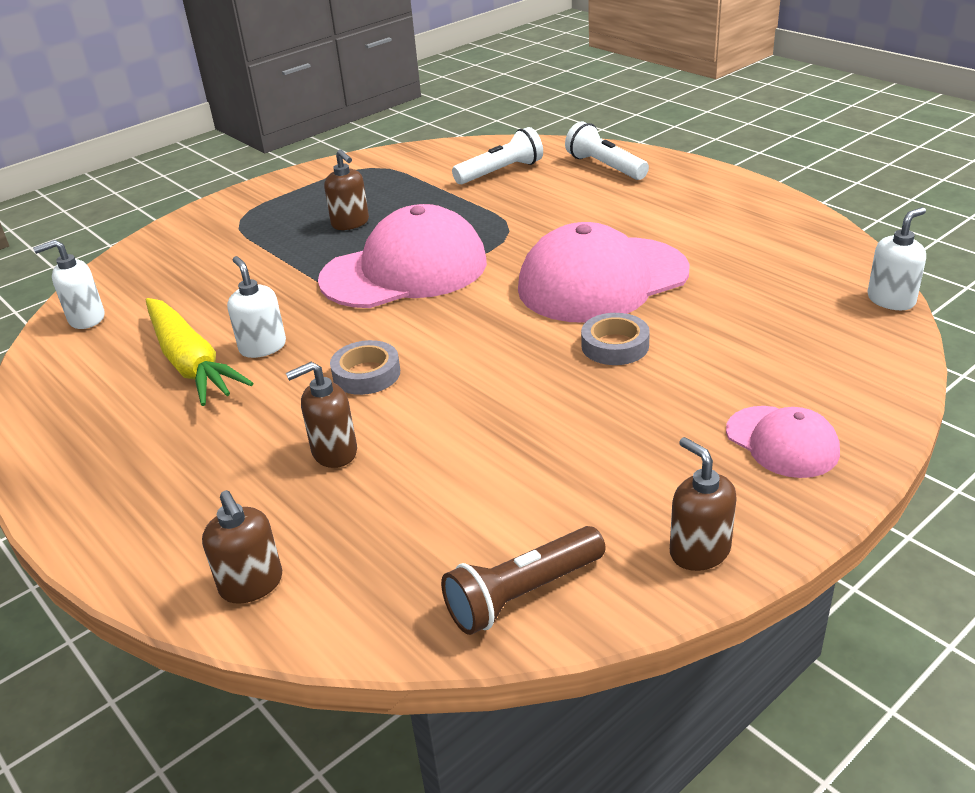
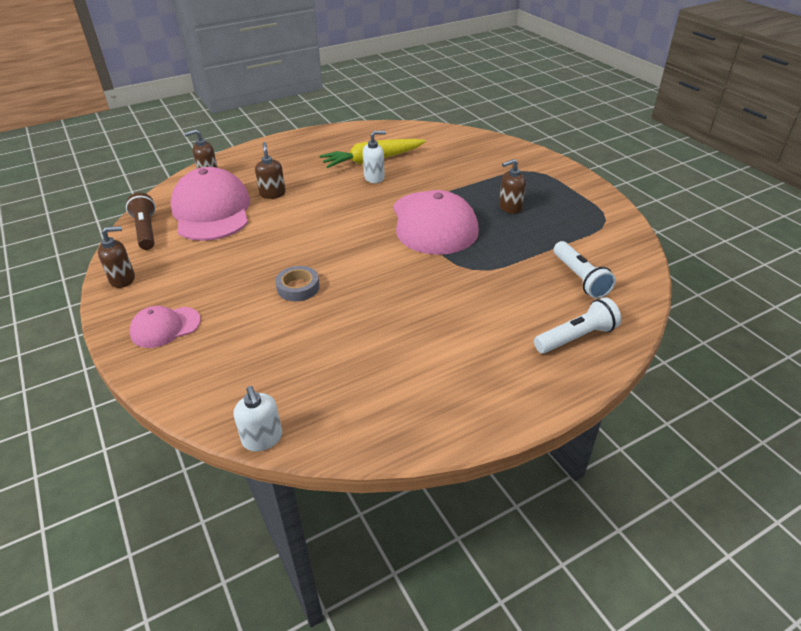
camera: 100 degrees right, 5 degrees up
white soap dispenser [33,240,105,329] -> none
grey tape [330,340,400,395] -> none
pink cap [518,222,690,323] -> pink cap moved to [170,167,250,241]

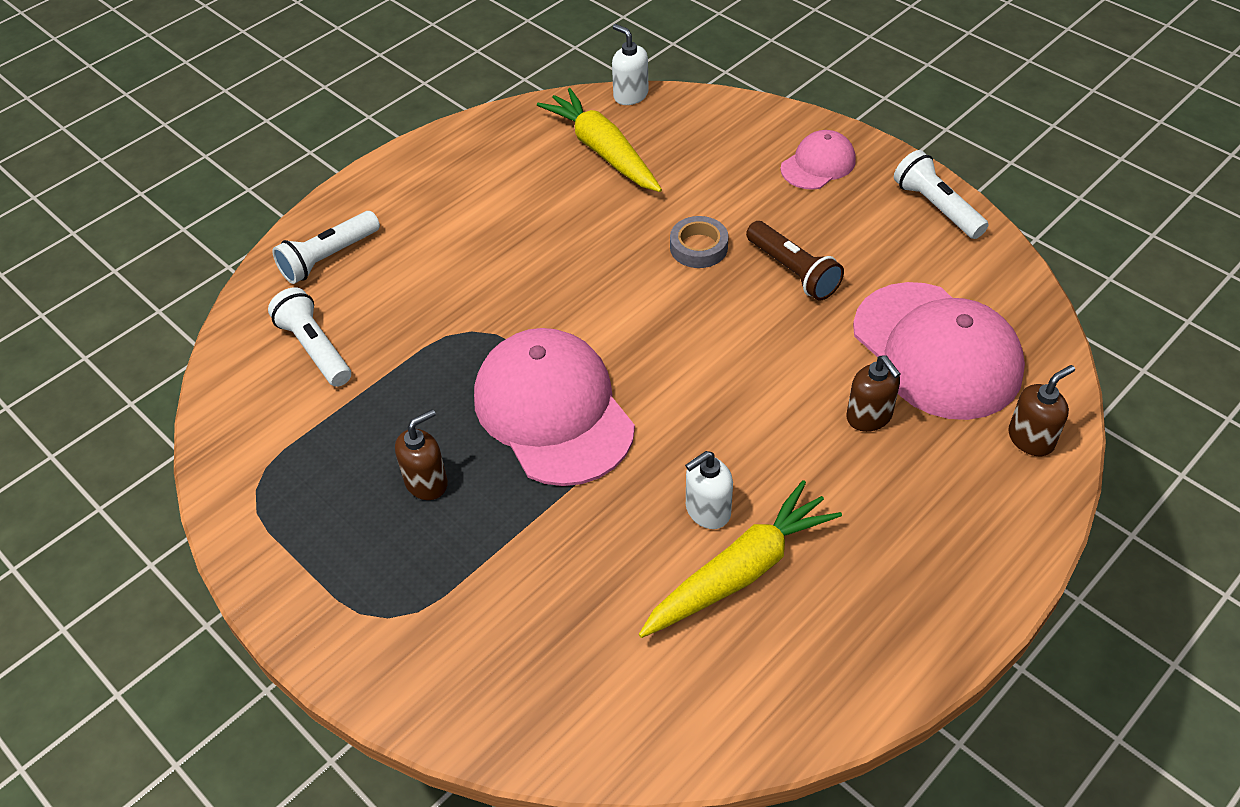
camera: 165 degrees right, 10 degrees up
brown soap dispenser [98,226,135,288] -> white flashlight [894,150,989,239]
brown flashlight [126,193,156,250] -> brown flashlight moved to [746,221,844,300]
none -> yellow carrot [537,88,662,192]

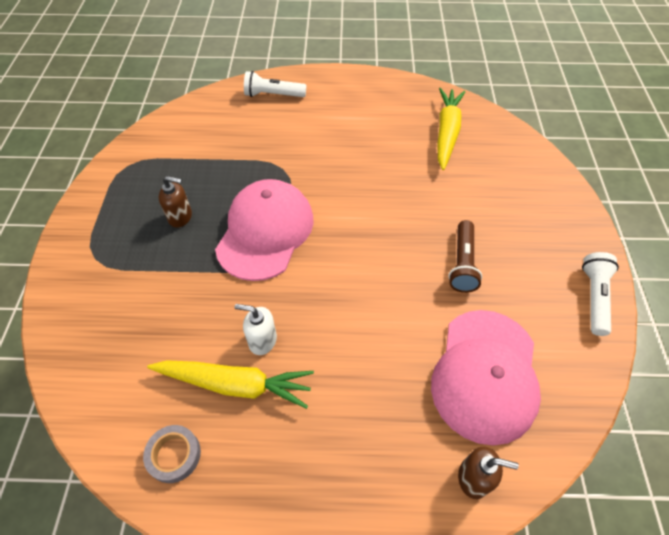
camera: 45 degrees right, 5 degrees up
white flashlight [268,287,351,387] -> none
white soap dispenser [612,24,649,105] -> none
grey tape [670,216,729,268] -> grey tape moved to [143,425,201,483]
pink cap [780,130,856,190] -> none
brown soap dispenser [846,355,901,432] -> none

